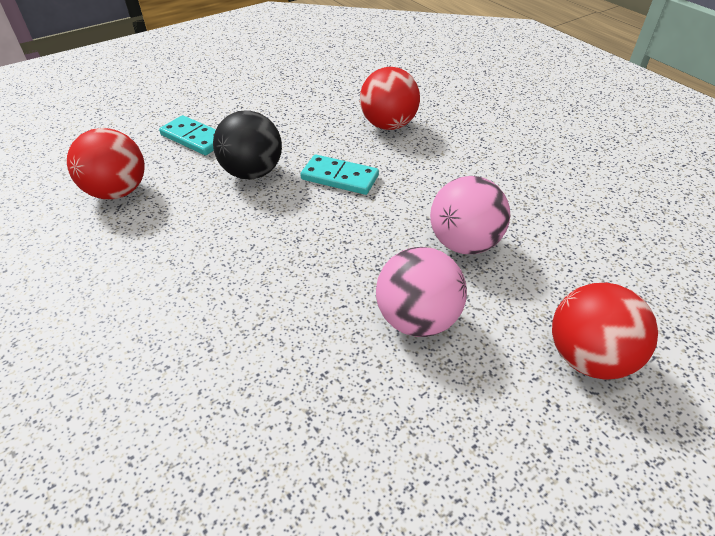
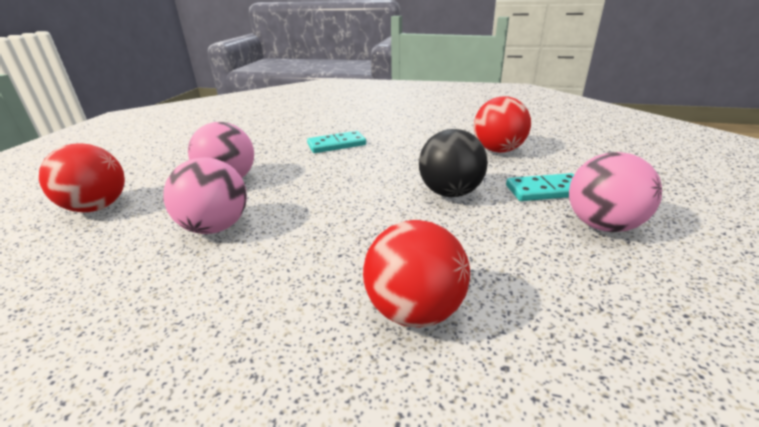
camera: 140 degrees right, 15 degrees down
turquoise domino [300,154,379,195] -> turquoise domino moved to [307,131,366,153]
none -> pink ball [569,152,662,232]

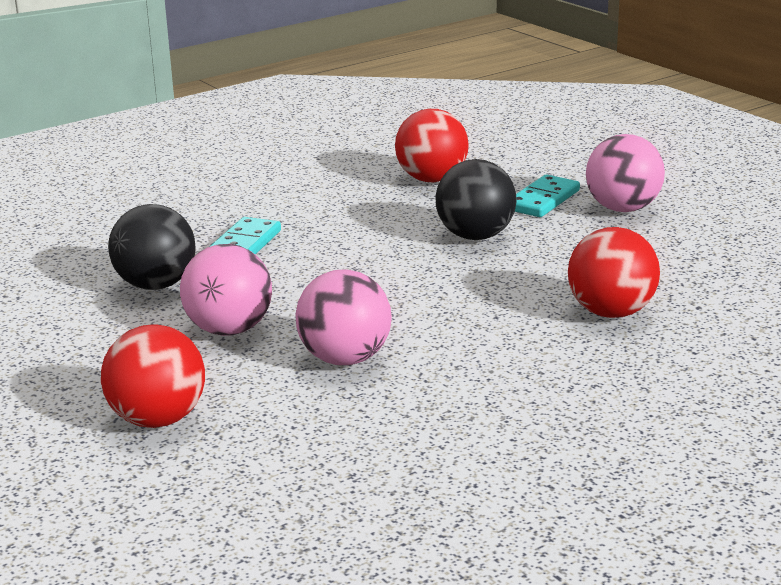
camera: 50 degrees left, 5 degrees down
none -> black ball [108,204,196,290]

